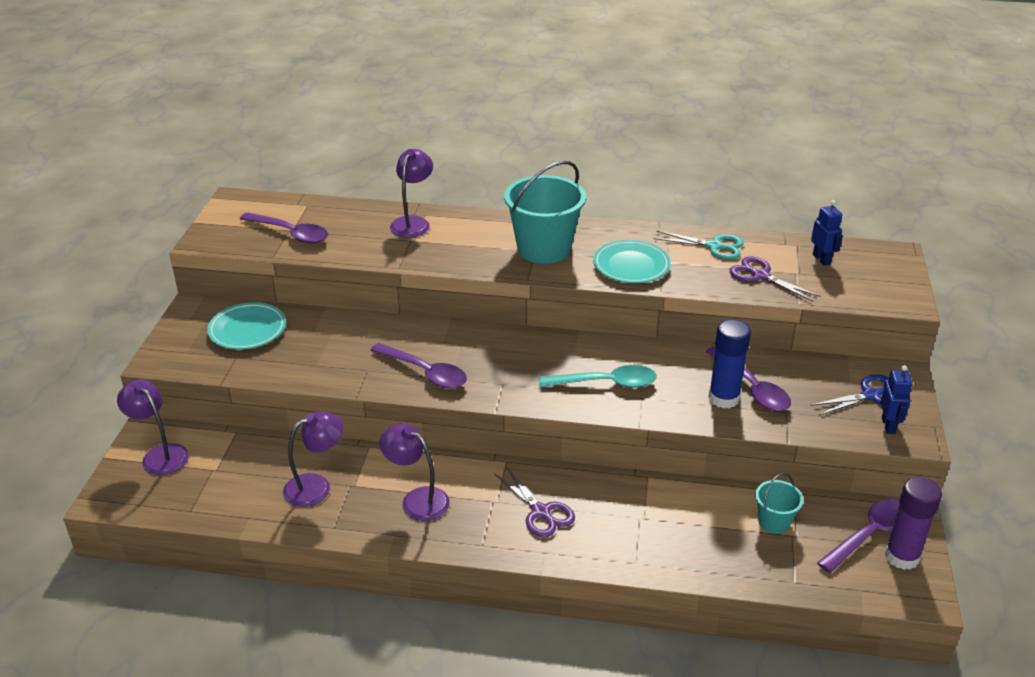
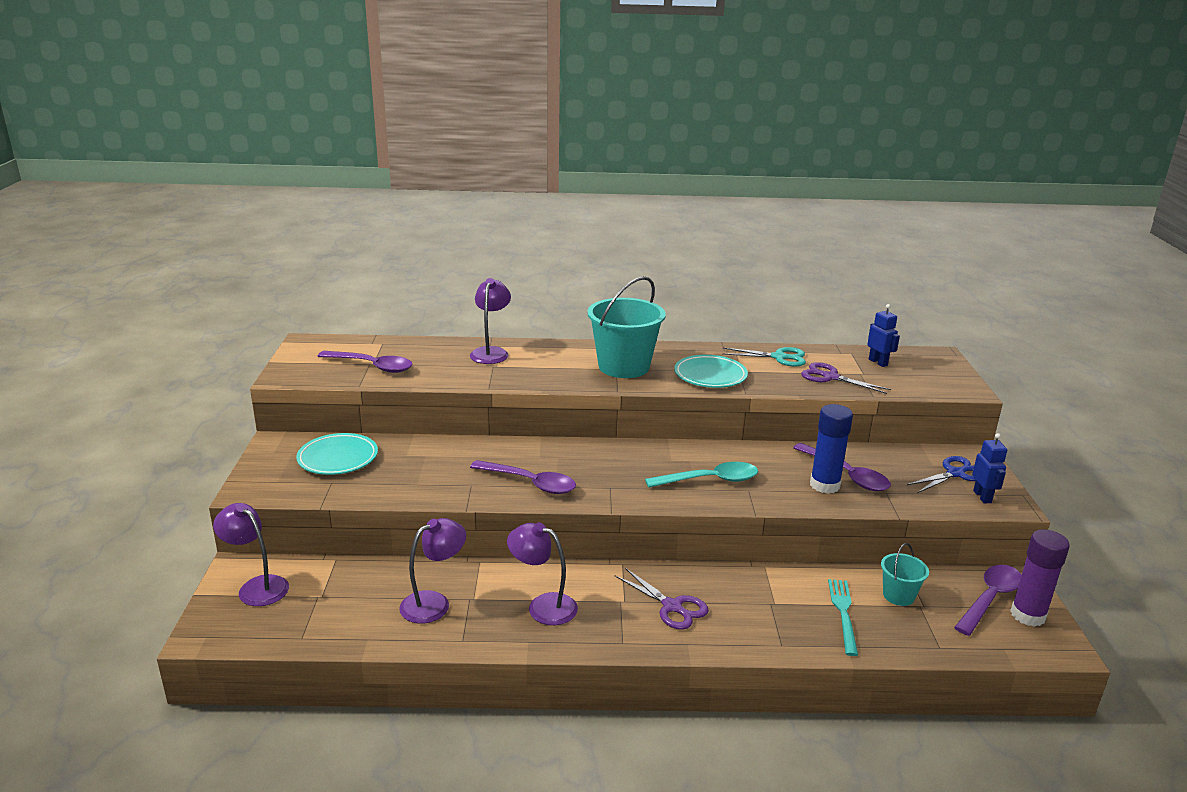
camera: 10 degrees left, 10 degrees down
none -> turquoise fork [828,579,858,656]

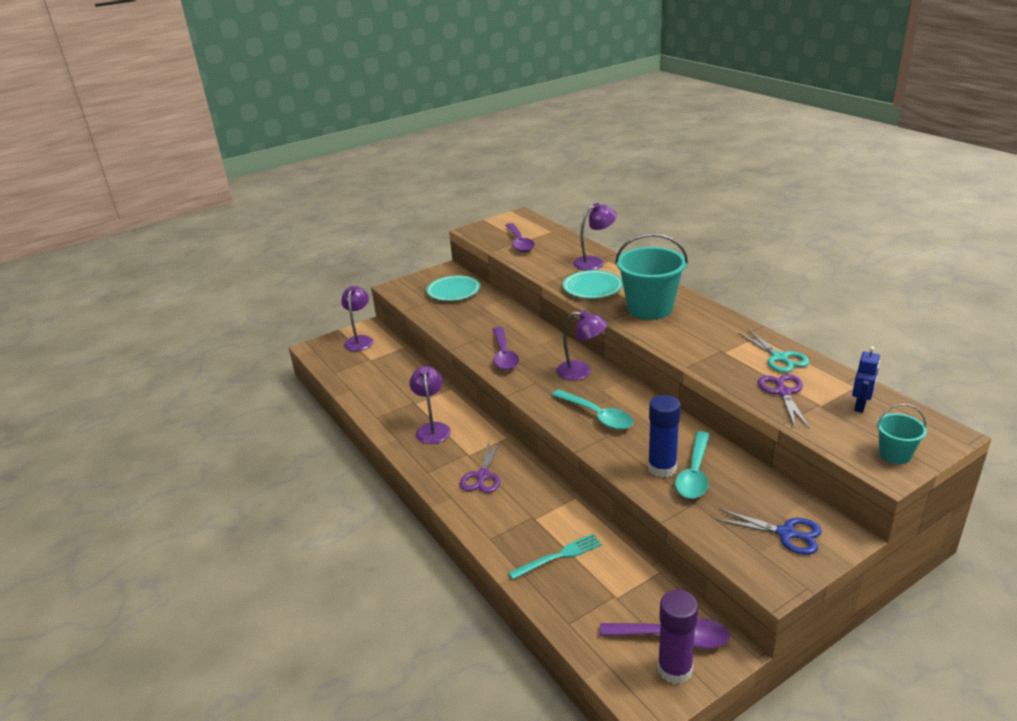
camera: 60 degrees right, 5 degrees up
purple lamp [399,518,466,623] -> purple lamp moved to [556,310,608,381]
turquoise plate [674,355,748,388] -> turquoise plate moved to [563,270,623,299]
purple spoon [793,443,891,491] -> turquoise spoon [675,431,710,499]
turquoise bucket [881,543,929,606] -> turquoise bucket moved to [877,404,927,464]
blue robot [972,433,1007,503] -> none

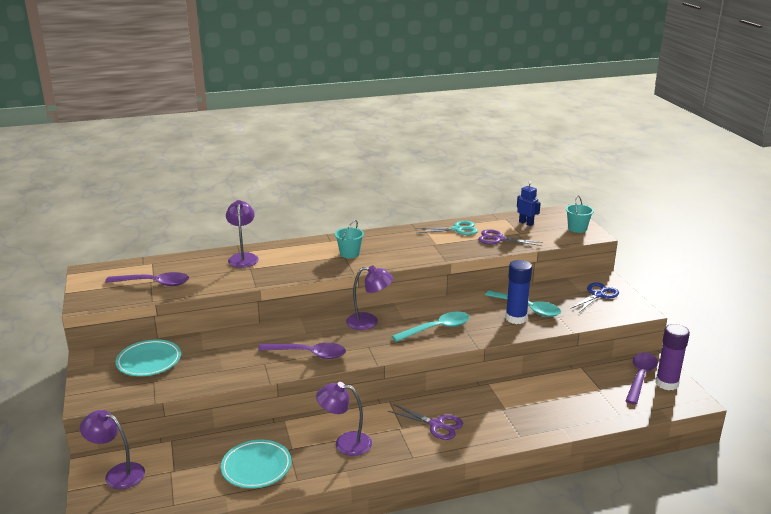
camera: 75 degrees left, 5 degrees down
turquoise fork [508,534,602,580] -> none
purple lamp [556,310,608,381] -> purple lamp turned 60 degrees clockwise [346,265,393,330]
turquoise plate [563,270,623,299] -> turquoise plate moved to [221,440,292,488]
turquoise bucket [615,233,688,320] -> turquoise bucket [335,220,364,258], size x0.50

